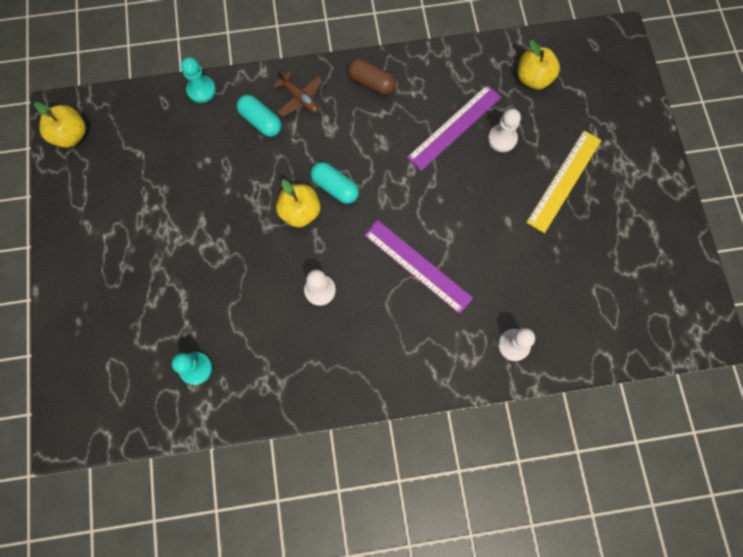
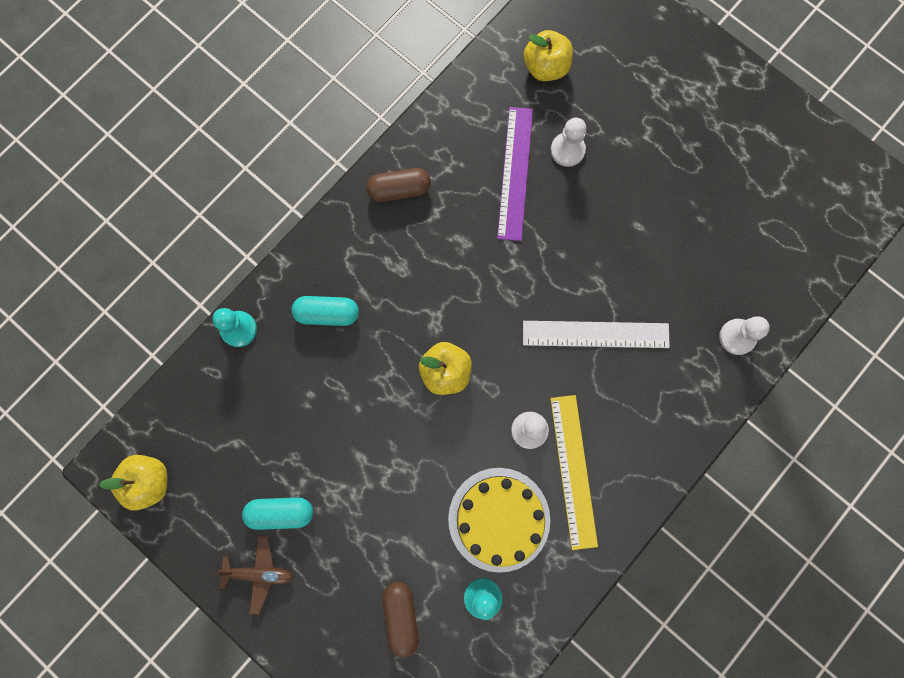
camera: 40 degrees left, 5 degrees up
brown plane [273,70,323,117] -> brown plane moved to [213,535,293,615]
turquoise capsule [310,162,359,204] -> turquoise capsule moved to [242,497,313,530]
purple ruler [364,220,473,314] -> white ruler [523,321,670,348]
yellow ruler [526,131,602,233] -> yellow ruler moved to [550,395,598,550]
none -> brown capsule [382,582,419,658]
none -> yellow cake [448,468,550,573]

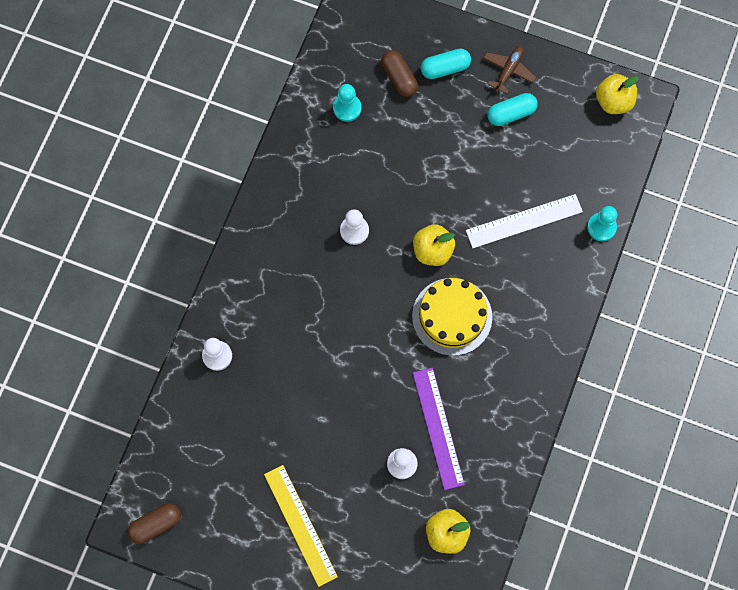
camera: 160 degrees right, 5 degrees down
brown plane [213,535,293,615] -> brown plane turned 135 degrees clockwise [484,46,536,94]
turquoise capsule [291,296,359,326] -> turquoise capsule moved to [421,49,471,79]
brown capsule [366,168,431,202] -> brown capsule moved to [127,503,181,544]
yellow cake [448,468,550,573] -> yellow cake moved to [412,278,492,356]
white ruler [523,321,670,348] -> white ruler moved to [466,194,583,248]
yellow ruler [550,395,598,550] -> yellow ruler moved to [264,465,338,587]

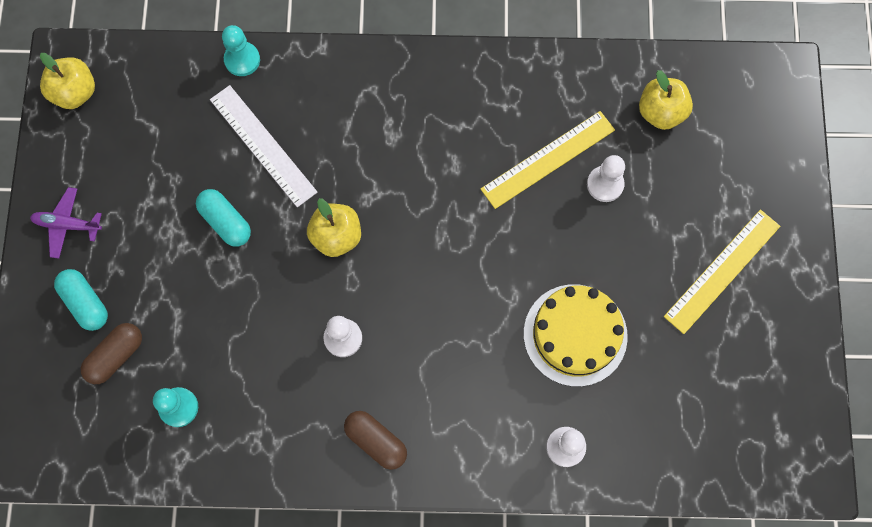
camera: 110 degrees left, 0 degrees up
brown capsule [127,503,181,544] -> brown capsule moved to [344,411,407,470]
yellow cake [412,278,492,356] -> yellow cake moved to [524,284,628,387]
purple ruler [413,368,465,490] -> yellow ruler [481,111,615,209]
brown plane [484,46,536,94] -> purple plane [30,187,102,259]
turquoise capsule [488,93,538,126] -> turquoise capsule moved to [196,189,251,247]

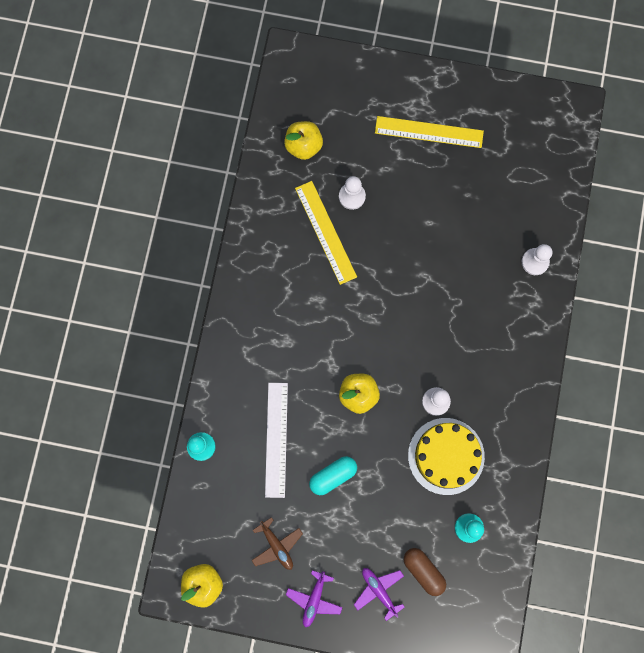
camera: 80 degrees left, 5 degrees up
turquoise capsule [54,269,108,331] -> purple plane [354,568,405,621]
white ruler [210,85,318,207] -> white ruler turned 60 degrees counterclockwise [265,383,288,498]
brown capsule [344,411,407,470] -> none
yellow cake [524,284,628,387] -> yellow cake moved to [408,418,485,495]
yellow ruler [664,210,780,334] -> yellow ruler turned 45 degrees counterclockwise [375,116,484,148]
none -> brown plane [251,517,303,570]

